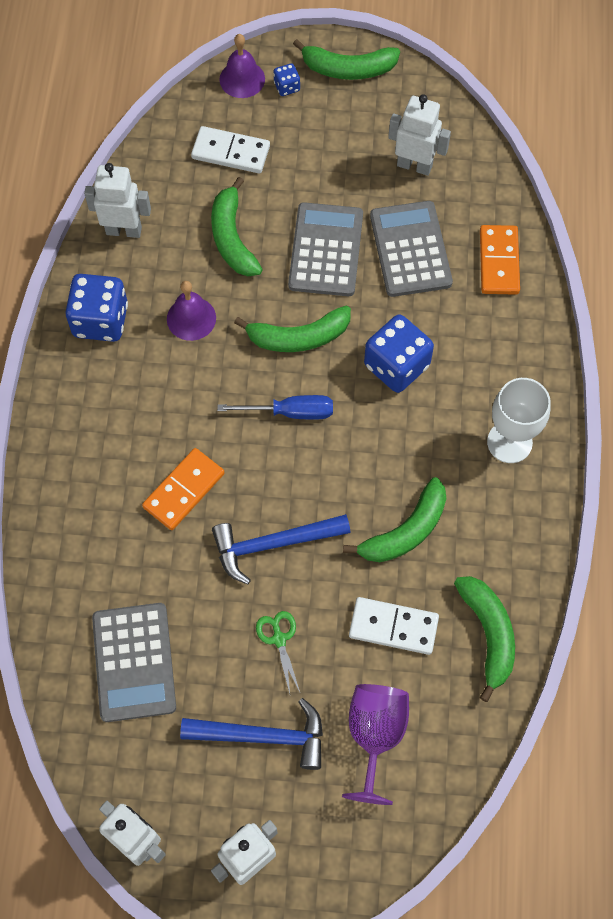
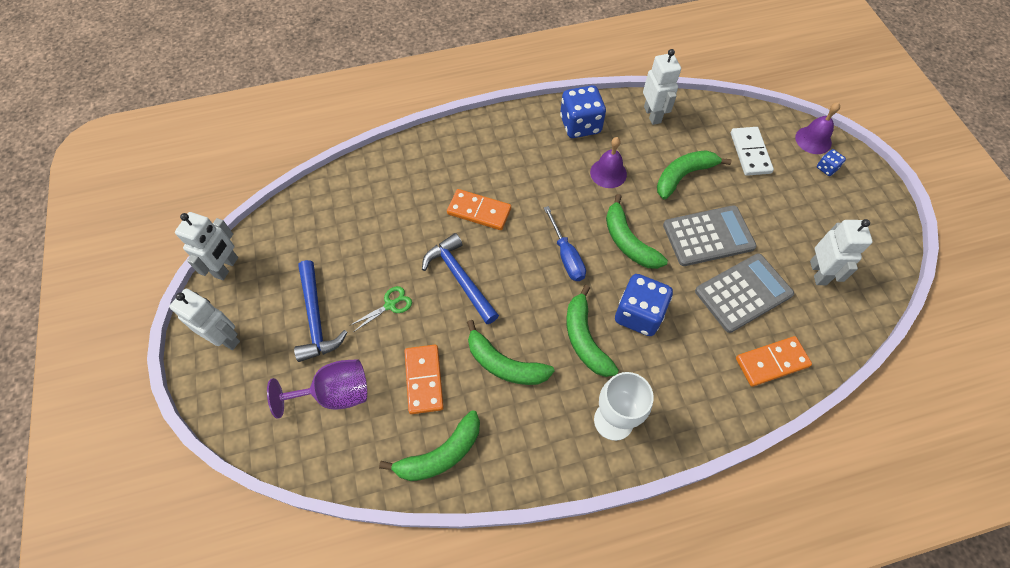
camera: 70 degrees right, 5 degrees down
grey calculator [92,603,176,722] -> none
green banana [293,39,400,80] -> green banana moved to [566,285,619,377]
white domino [349,597,439,655] -> orange domino [404,345,444,414]

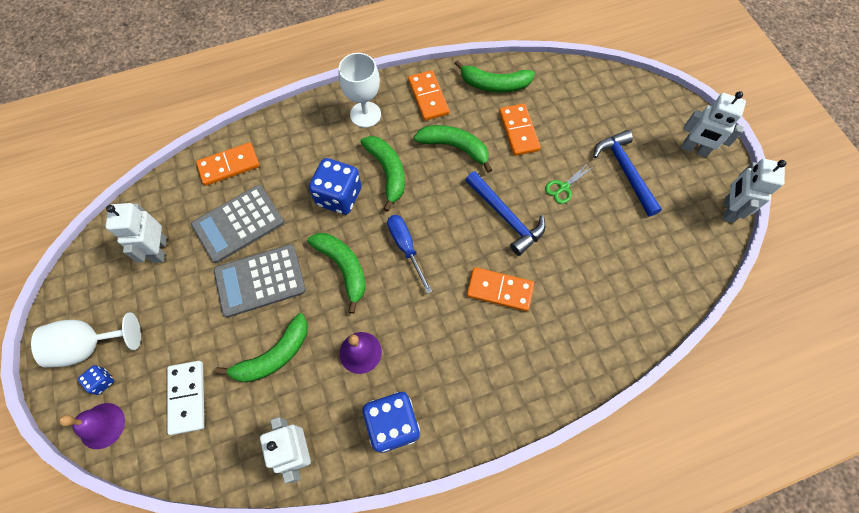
camera: 175 degrees right, 5 degrees up
purple goblet [267,359,367,419] -> none
green banana [379,410,480,481] -> green banana turned 135 degrees counterclockwise [454,60,535,93]
none -> white goblet [31,312,141,368]
none -> orange domino [408,70,449,121]

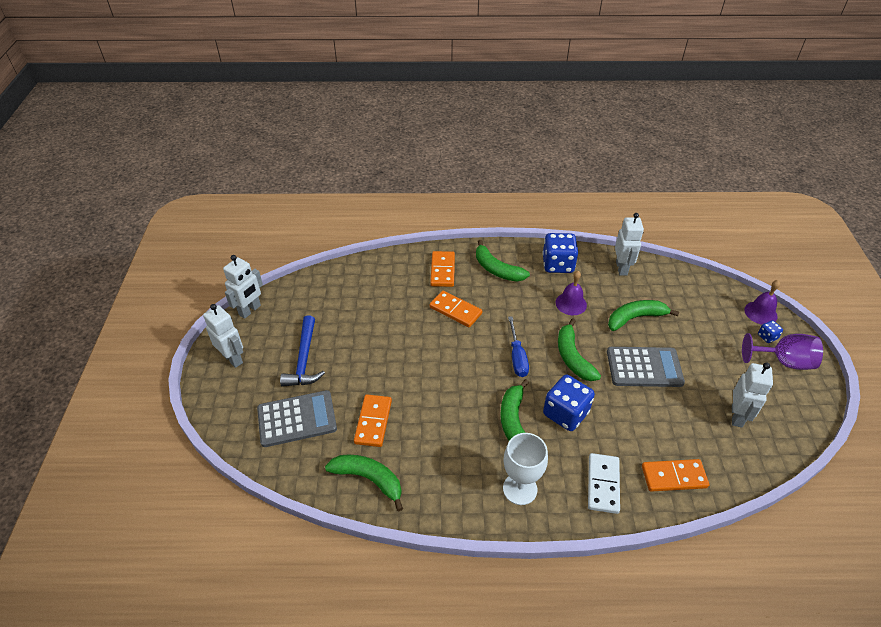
camera: 160 degrees left, 20 degrees down
white goblet [31,312,141,368] -> purple goblet [742,333,823,370]
white domino [167,361,205,435] -> white domino moved to [588,453,620,514]
grey calculator [191,185,284,263] -> grey calculator moved to [257,390,337,447]
orange domino [408,70,449,121] -> orange domino moved to [430,251,455,287]
green banana [414,125,492,173] -> green banana moved to [476,240,530,282]
blue hammer [465,171,546,256] -> none
green scissors [545,163,593,204] -> none

